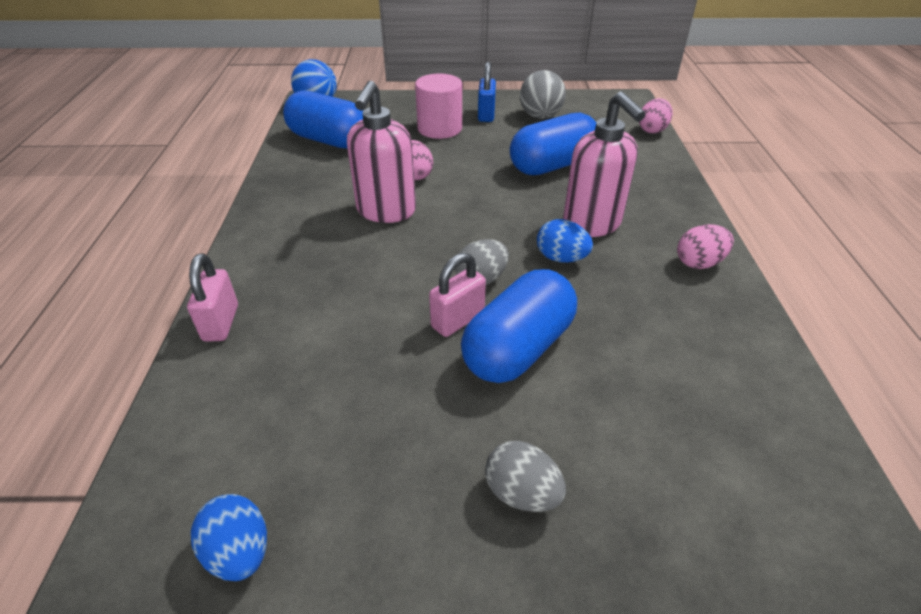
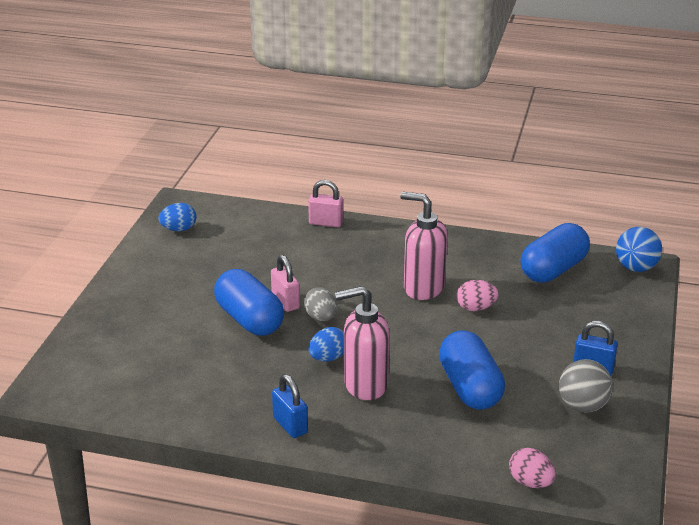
camera: 105 degrees right, 10 degrees down
pink cylinder [415,74,462,139] -> none
grey egg [485,441,566,512] -> none
pink egg [677,224,734,269] -> blue padlock [272,374,308,438]

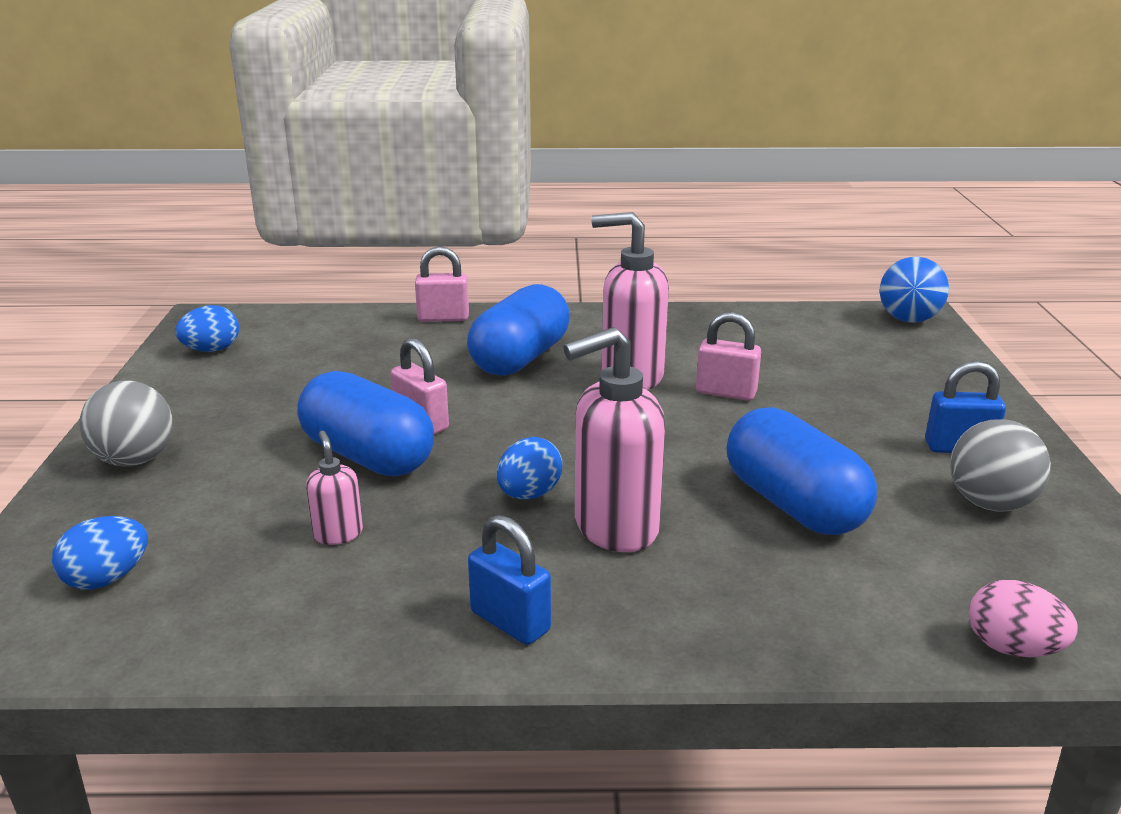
camera: 15 degrees left, 5 degrees down
grey egg [304,287,337,321] -> none
pink egg [457,280,499,311] -> pink padlock [696,312,761,401]
blue capsule [521,223,590,283] -> blue capsule moved to [467,284,570,376]
none -> blue egg [52,516,148,589]
none -> grey ball [79,380,173,467]
none -> pink soap dispenser [306,431,363,545]

